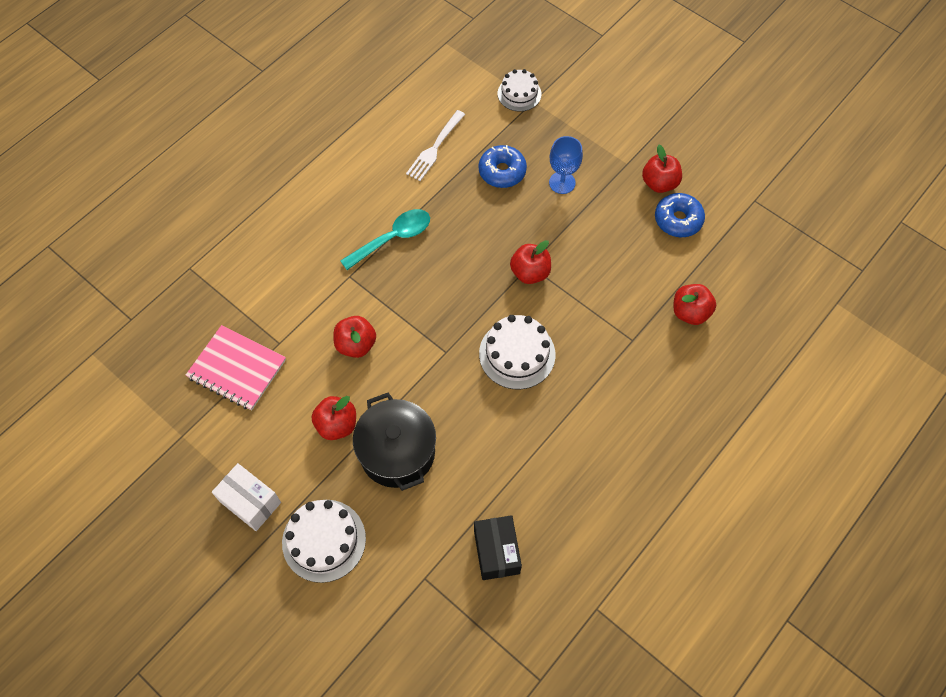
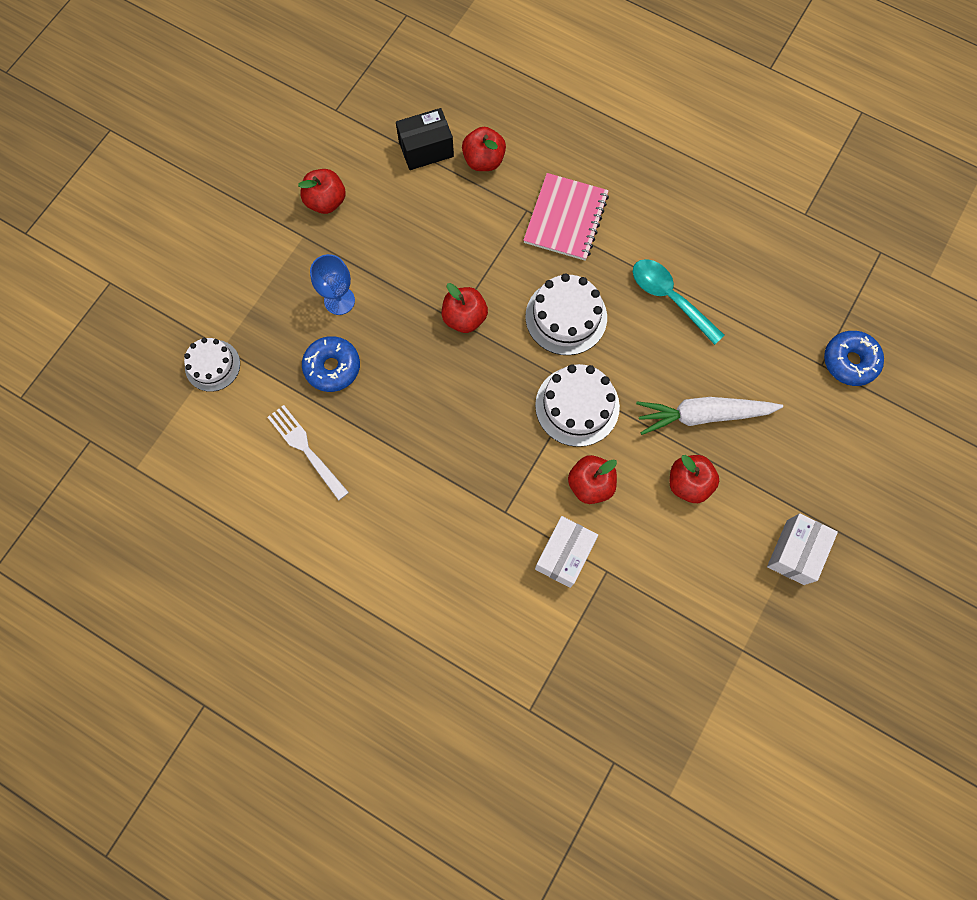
camera: 100 degrees left, 10 degrees up
pink notebook [186,325,286,411] -> pink notebook moved to [523,173,609,261]
white cake [282,500,366,583] -> white cake moved to [535,364,620,447]
turquoise spoon [340,209,430,270] -> turquoise spoon moved to [633,259,724,345]
black pot [353,393,436,491] -> white carrot [636,397,783,435]
white fork [406,110,465,181] -> white fork turned 150 degrees counterclockwise [267,405,349,500]
black box [474,515,522,580] -> black box moved to [396,108,454,170]
blue donut [655,193,705,237] -> blue donut moved to [824,331,884,386]
none -> white box [535,516,598,588]

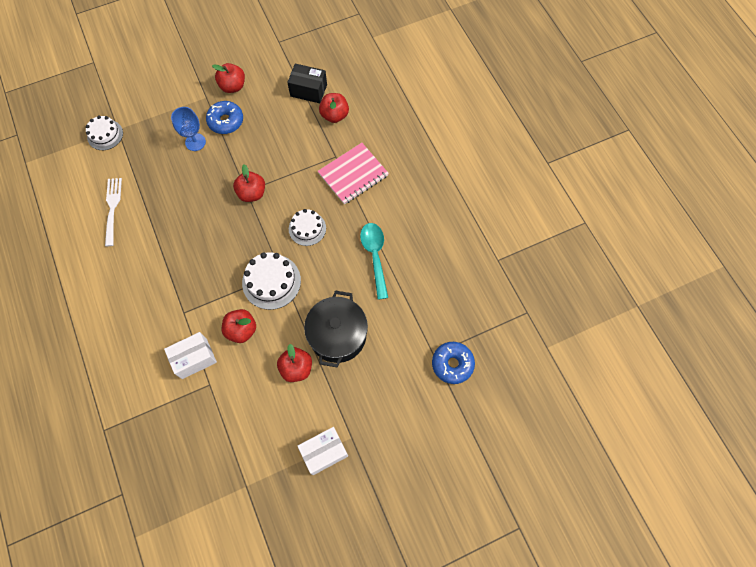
camera: 35 degrees right, 5 degrees down
blue donut [302,336,360,392] -> blue donut moved to [206,101,243,134]
white cake [525,273,607,355] -> white cake [289,209,326,246], size x0.66
white carrot [636,397,783,435] -> black pot [304,291,368,367]

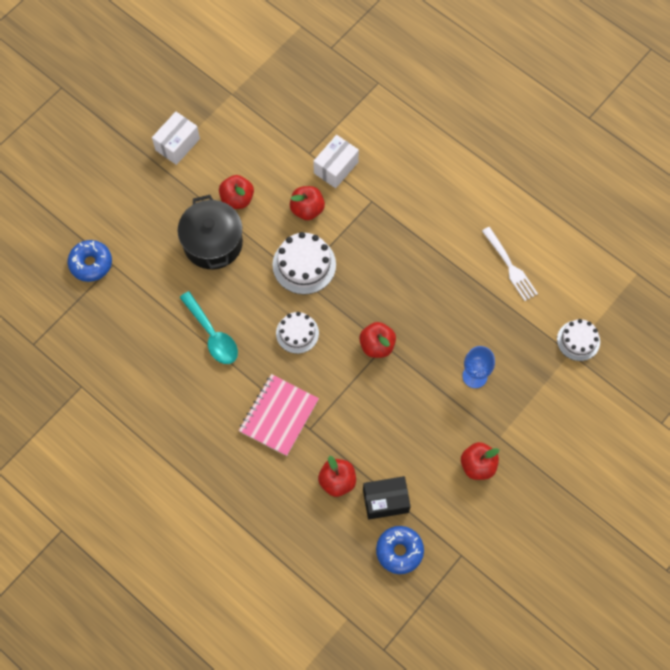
camera: 155 degrees right, 0 degrees up
blue donut [206,101,243,134] -> blue donut moved to [376,526,424,574]

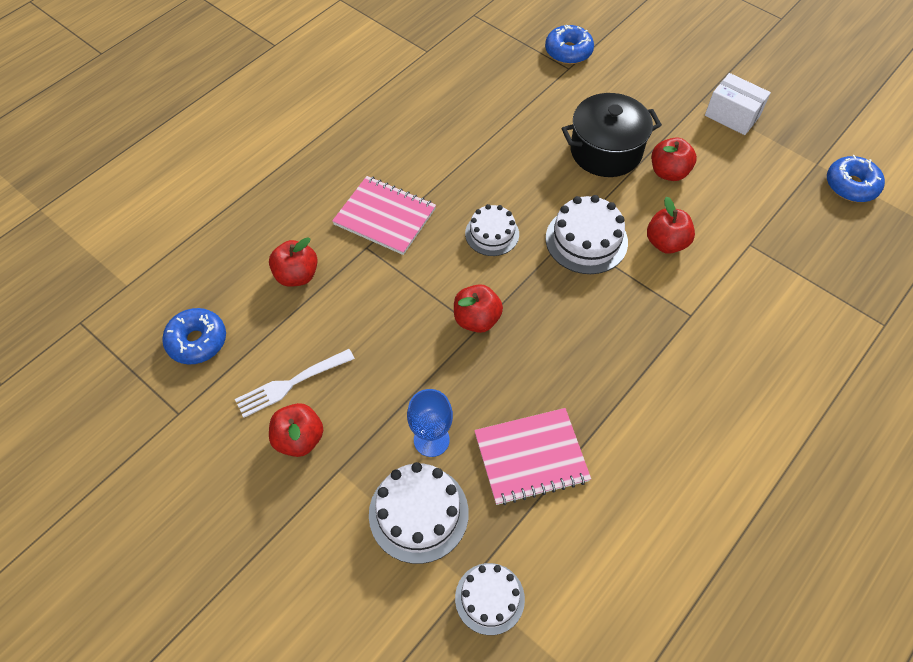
camera: 90 degrees right, 10 degrees down
turquoise spoon [179,291,238,364] -> none
white box [313,135,359,188] -> none
black box [363,476,411,519] -> none
white fork [482,227,538,301] -> white fork moved to [235,349,355,418]
none -> white cake [369,462,469,564]
none -> pink notebook [474,408,591,505]
none -> blue donut [827,155,885,202]

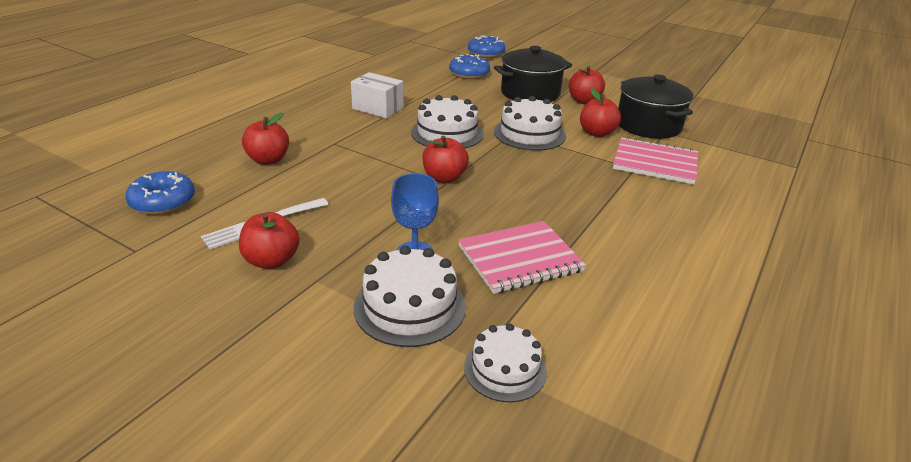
camera: 10 degrees left, 25 degrees down
pink notebook [332,176,436,255] -> pink notebook moved to [613,137,698,184]
white cake [465,204,519,256] -> white cake [411,95,484,148], size x1.51
white box [705,73,771,135] -> white box moved to [351,72,404,118]
blue donut [827,155,885,202] -> blue donut moved to [449,54,490,79]
none -> black pot [618,75,693,139]

